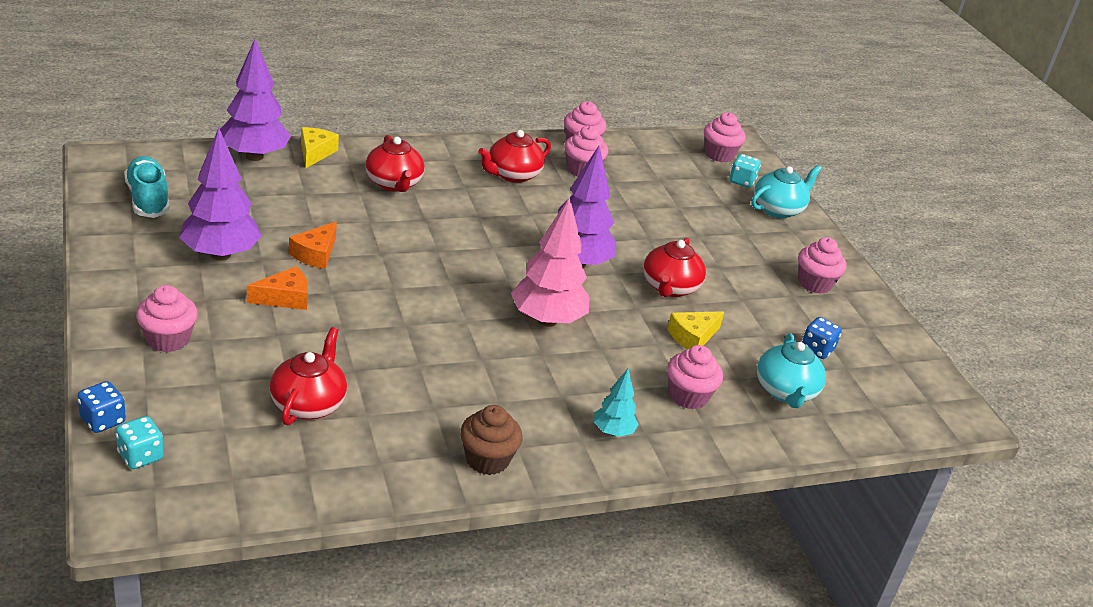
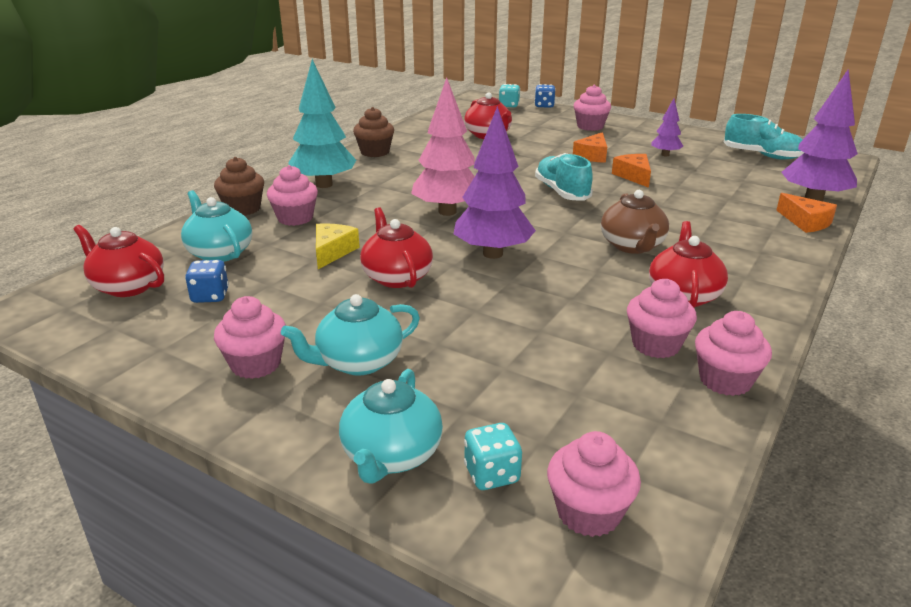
camera: 145 degrees right, 5 degrees down
purple tree [179,128,262,261] -> purple tree [651,98,683,156], size x0.52
yellow cheese [301,127,339,168] -> orange cheese [776,193,837,233]
red teapot [365,135,425,192] -> red teapot moved to [74,225,164,297]
turquoise tree [594,369,639,437] -> turquoise tree [288,59,356,188], size x1.94
none -> brown cupcake [214,157,264,216]
none -> turquoise teapot [281,294,420,376]
none -> turquoise shoe [535,153,593,201]
none -> brown teapot [601,190,669,254]

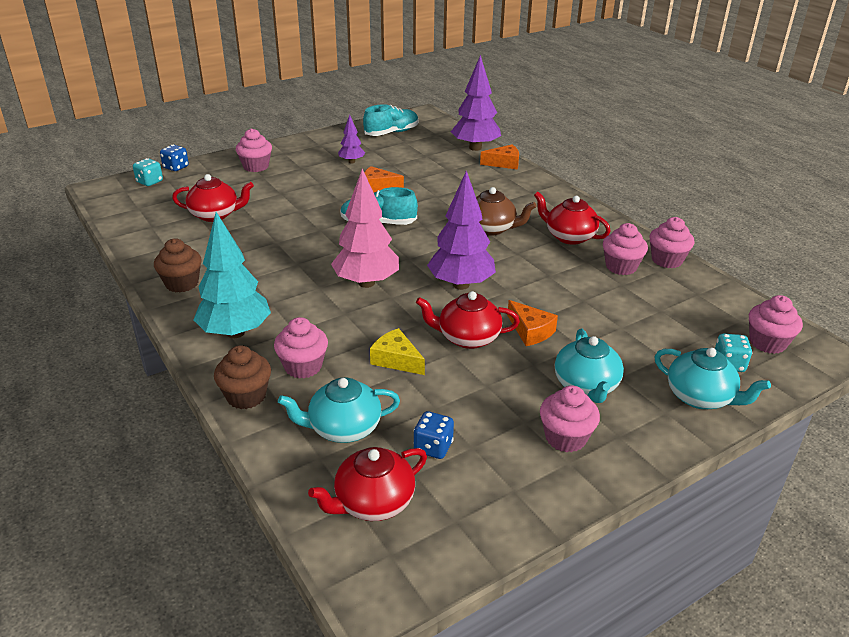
camera: 65 degrees left, 5 degrees up
orange cheese [573,132,607,163] -> orange cheese moved to [507,300,558,346]

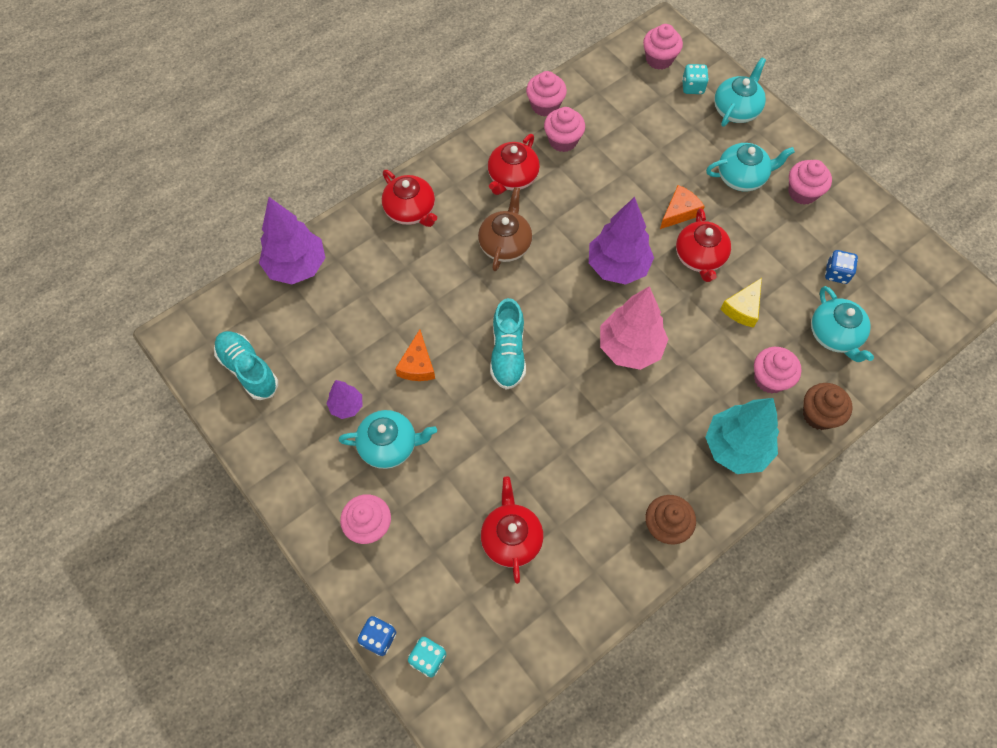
camera: 95 degrees left, 30 degrees up
red teapot [308,447,427,521] -> red teapot moved to [382,170,437,227]
orange cheese [480,144,519,170] -> none
none -> turquoise teapot [339,410,437,469]

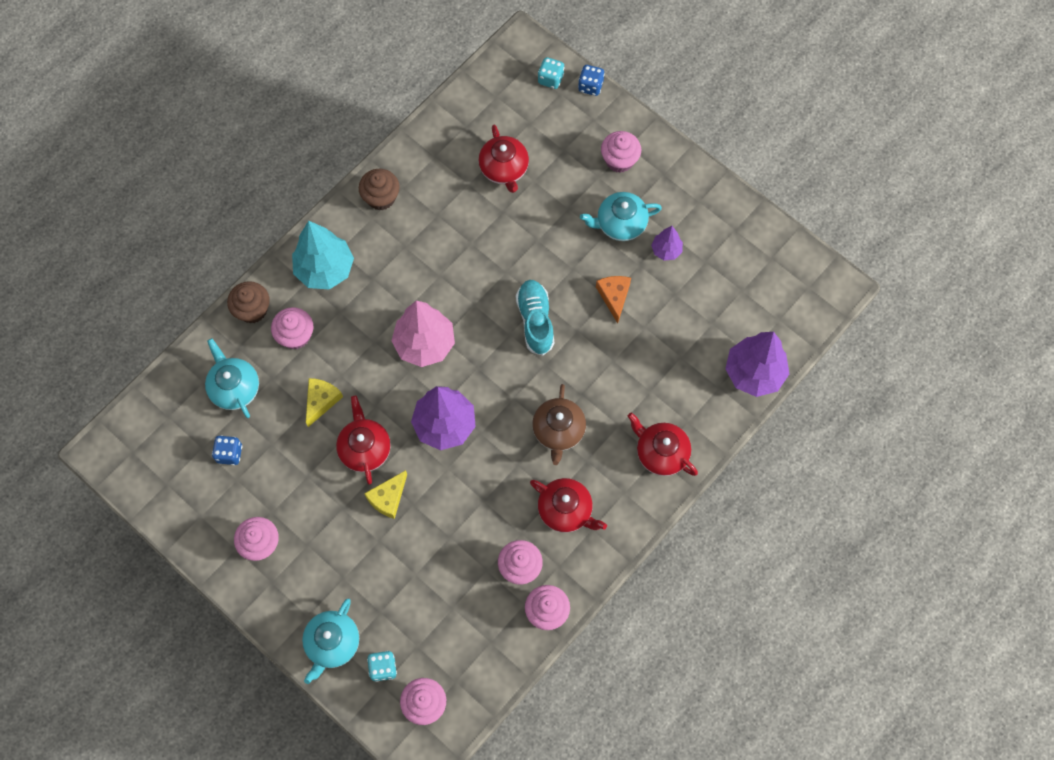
camera: 170 degrees right, 5 degrees up
turquoise shoe [214,331,278,400] -> none
red teapot [488,134,540,195] -> red teapot turned 105 degrees clockwise [530,478,607,533]
orange cheese [660,185,705,229] -> yellow cheese [364,470,407,519]
turquoise teapot [706,143,795,192] -> none

